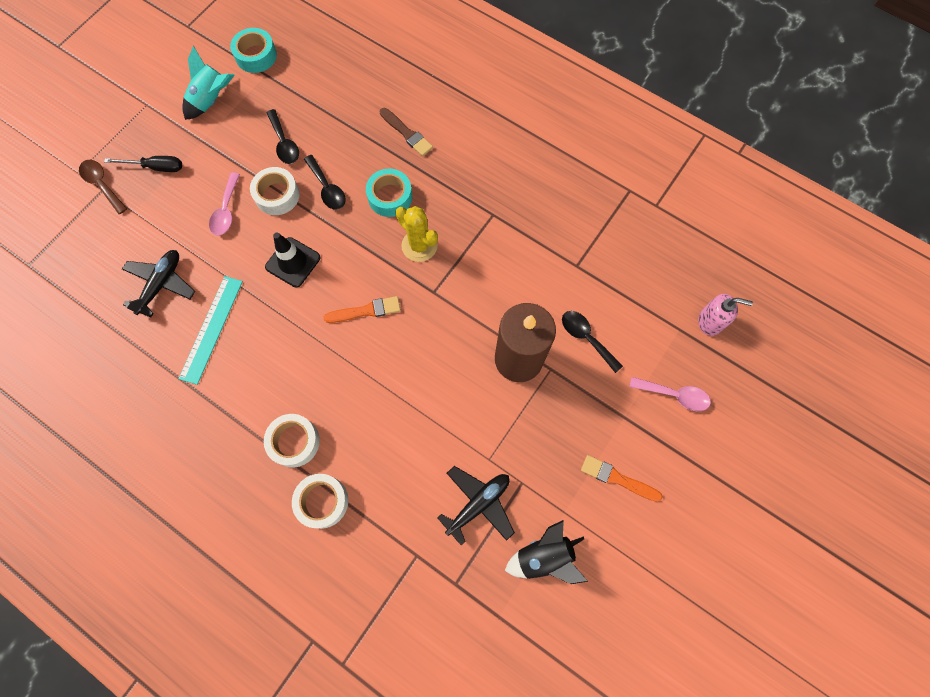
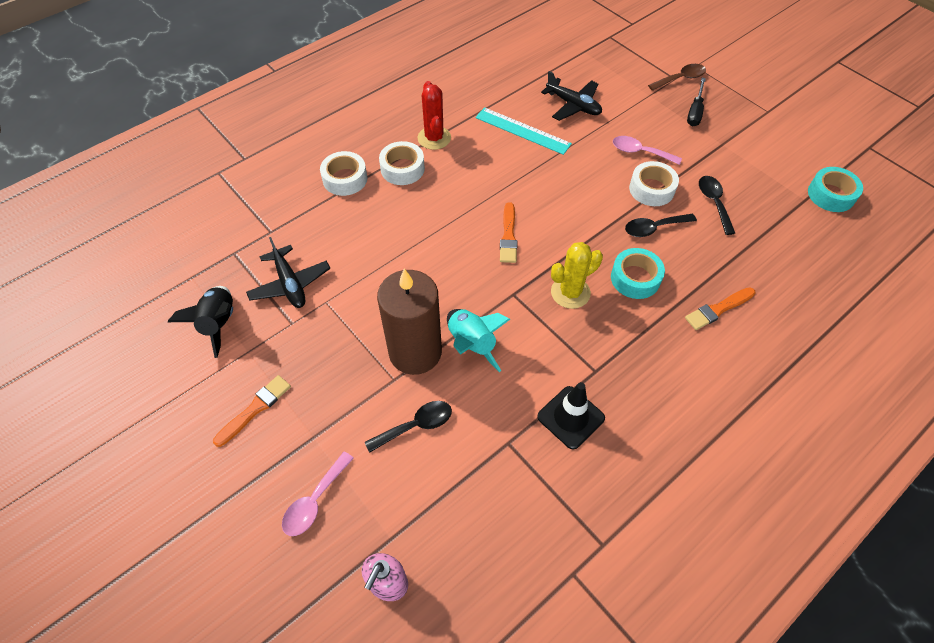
camera: 105 degrees right, 15 degrees down
turquoise rocket [182,46,234,120] -> turquoise rocket moved to [447,309,510,372]
black traffic cone [265,233,320,287] -> black traffic cone moved to [537,382,605,449]
black spoon [267,109,299,164] -> black spoon turned 90 degrees clockwise [699,176,735,235]
brown brush [380,108,433,156] -> orange brush [685,287,755,330]
none -> red cactus [418,81,451,150]

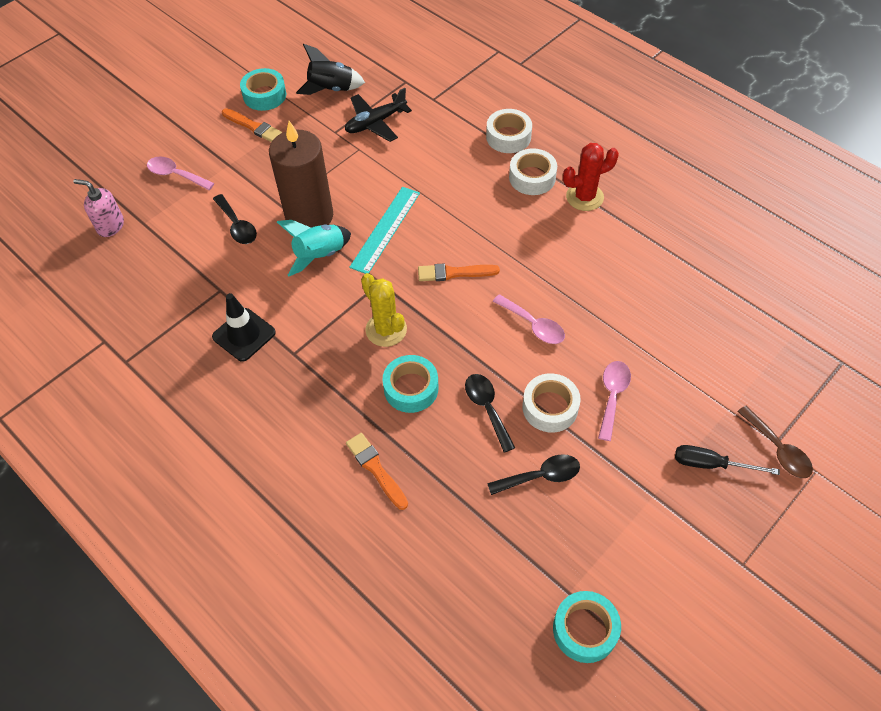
camera: 85 degrees right, 0 degrees up
turquoise ruler [475,107,572,155] -> turquoise ruler moved to [349,187,420,274]
black plane [541,71,602,121] -> none
none -> turquoise tape [240,68,286,111]
none -> pink spoon [492,294,565,344]

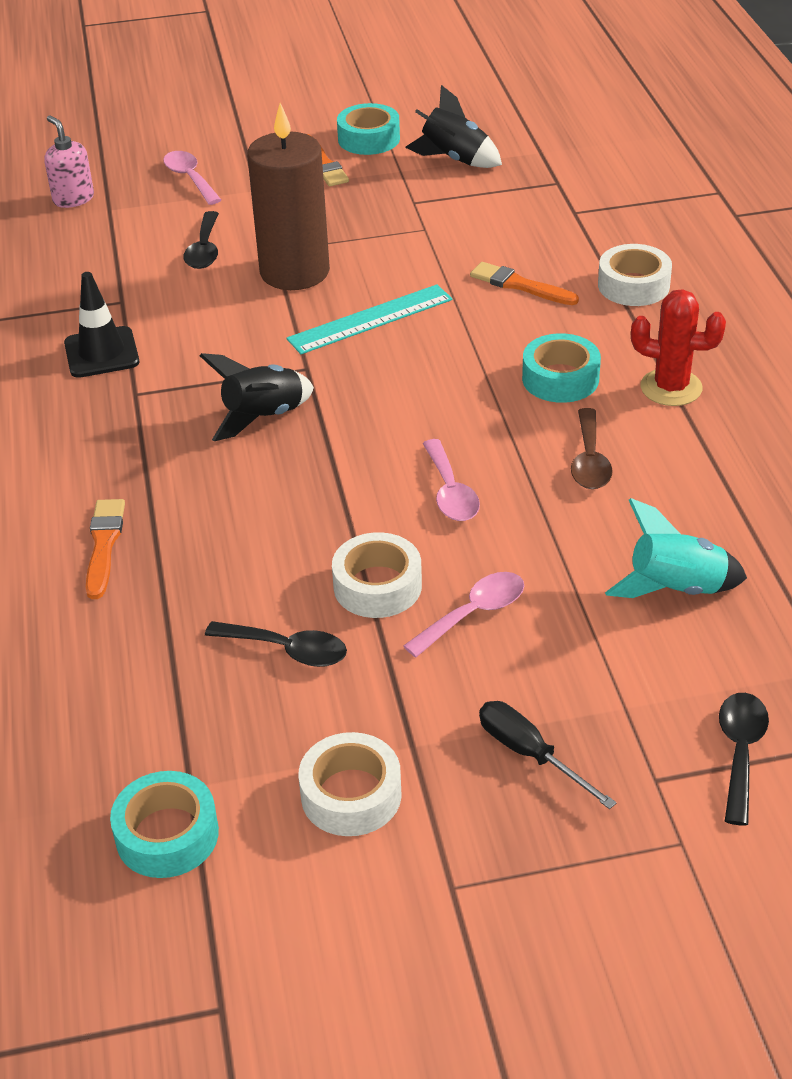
camera: 35 degrees right, 15 degrees down
turquoise rocket [277,220,351,276] -> turquoise rocket moved to [605,498,747,598]
black plane [345,88,412,142] -> none
yellow cactus [361,273,407,347] -> black rocket [200,353,314,441]
turquoise tape [382,355,438,413] -> turquoise tape moved to [522,333,601,403]
orange brush [418,264,500,281] -> orange brush moved to [470,262,579,305]
black spoon [465,374,515,452] -> black spoon moved to [719,693,769,826]
white tape [509,148,557,195] -> white tape moved to [298,732,402,836]
brown spoon [737,406,813,478] -> brown spoon moved to [571,408,613,489]

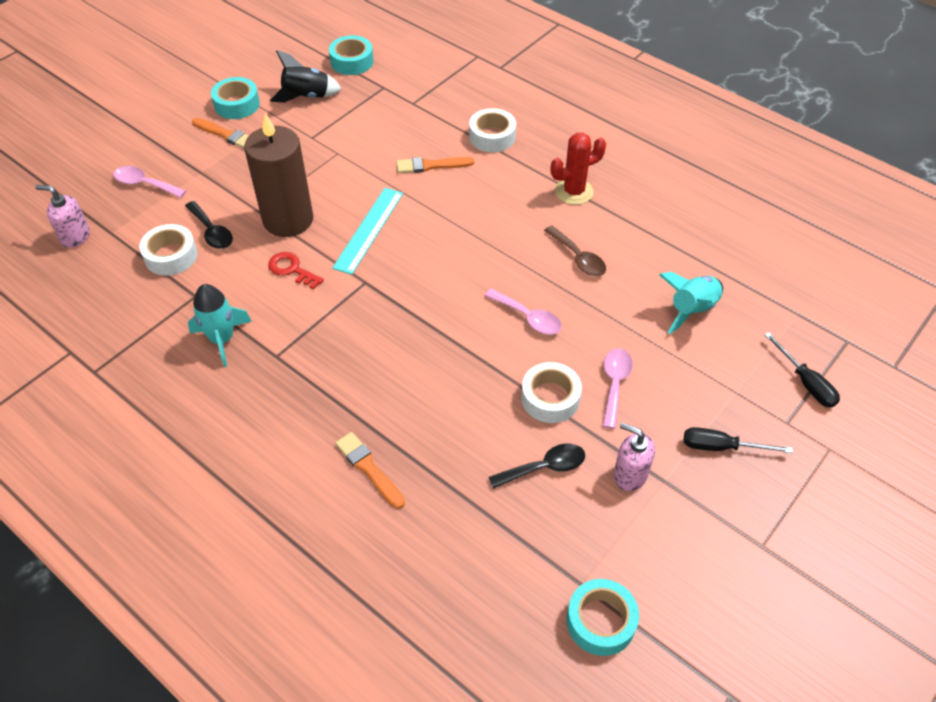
camera: 40 degrees left, 10 degrees up
black traffic cone [64,272,139,378] -> turquoise rocket [188,284,252,367]
black rocket [200,353,314,441] -> none
white tape [298,732,402,836] -> white tape moved to [139,224,198,276]
turquoise tape [522,333,601,403] -> turquoise tape moved to [329,35,374,75]
black spoon [719,693,769,826] -> black screwdriver [764,332,840,408]
none -> red key [268,252,324,290]
none -> pink soap dispenser [614,423,655,491]

